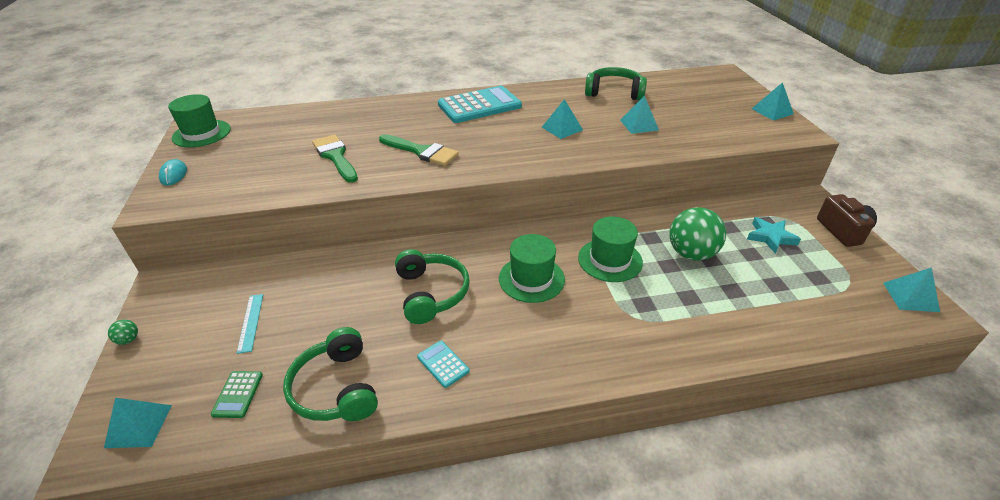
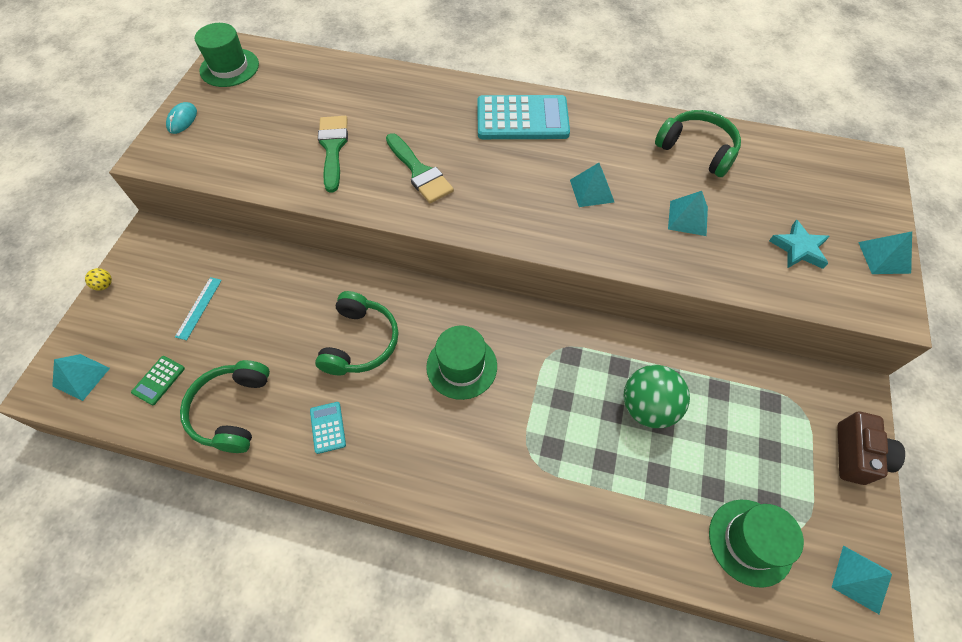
camera: 25 degrees right, 20 degrees up
green ball [108,320,138,345] -> yellow ball [85,268,112,291]
green hat [578,216,643,282] -> green hat moved to [709,500,804,588]
turquoise star [747,217,801,253] -> turquoise star moved to [769,219,830,269]

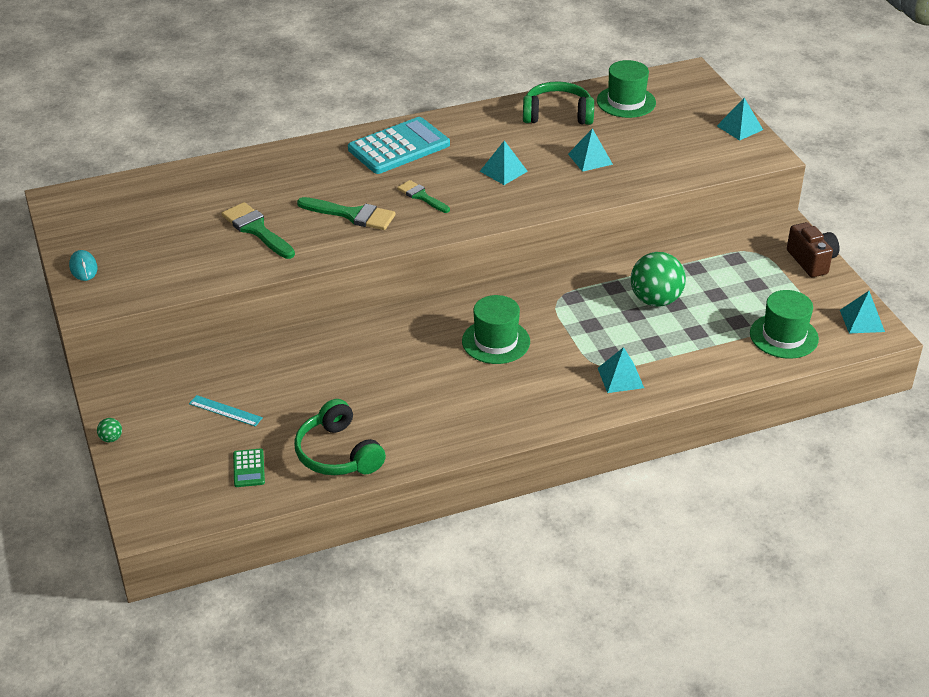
camera: 35 degrees left, 20 degrees down
turquoise pyramid [52,354,110,401] -> turquoise pyramid moved to [598,347,644,393]
yellow ball [85,268,112,291] -> green ball [97,418,122,442]
turquoise ruler [175,277,222,340] -> turquoise ruler turned 45 degrees counterclockwise [189,395,263,427]
green hat [195,23,259,87] -> green hat moved to [597,60,656,118]
turquoise calculator [310,402,346,454] -> none
green headphones [315,291,398,375] -> none
turquoise star [769,219,830,269] -> none
none -> green brush [397,180,450,213]

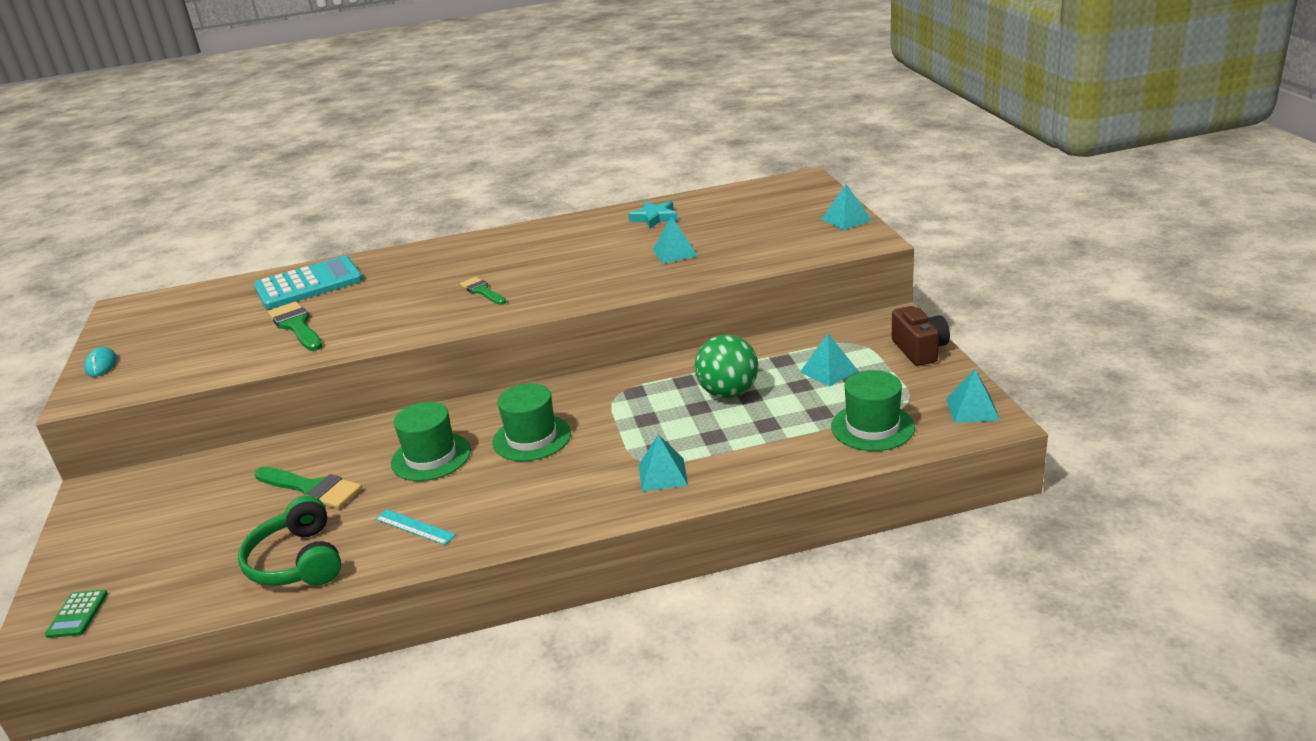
camera: 10 degrees right, 10 degrees down
green ball [97,418,122,442] -> none
turquoise ruler [189,395,263,427] -> turquoise ruler moved to [375,509,456,545]
green calculator [233,449,265,487] -> green calculator moved to [45,590,108,638]
green brush [297,197,396,230] -> green brush moved to [254,467,362,509]
turquoise calculator [348,117,450,174] -> turquoise calculator moved to [254,256,363,309]
turquoise pyramid [480,140,528,185] -> turquoise pyramid moved to [800,333,858,387]
green headphones [523,81,594,125] -> turquoise star [628,201,678,228]
green hat [597,60,656,118] -> green hat moved to [391,402,471,481]

